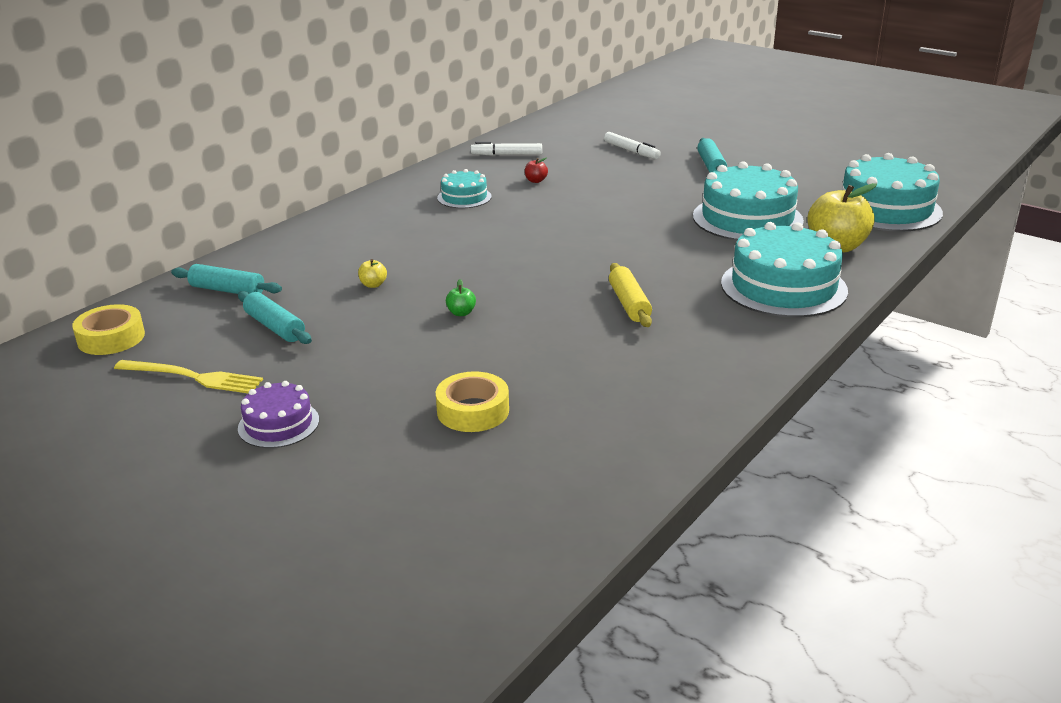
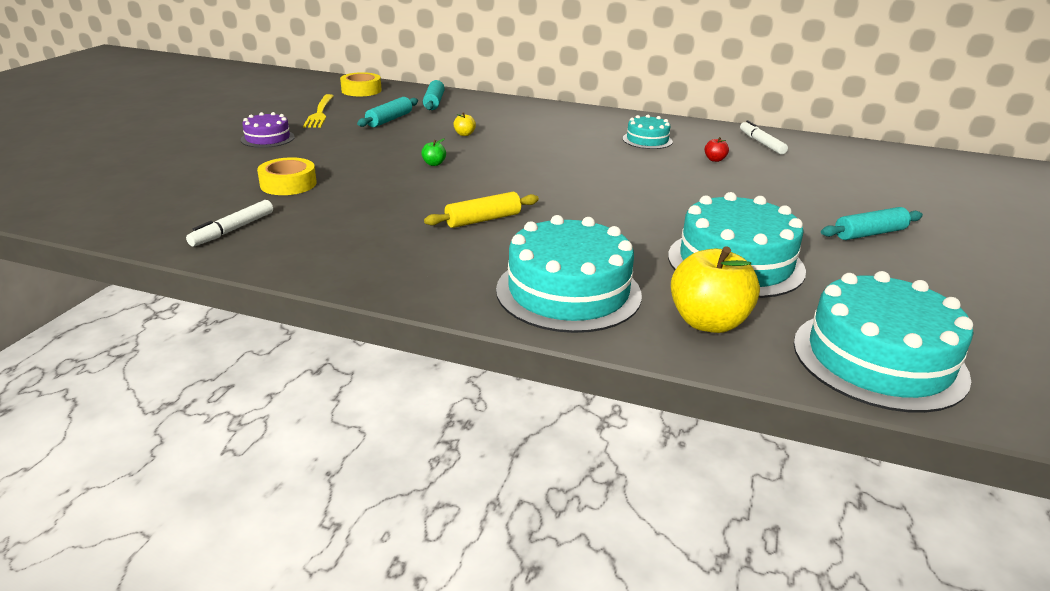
camera: 70 degrees right, 0 degrees up
white marker [604,132,661,159] -> white marker moved to [186,200,273,246]

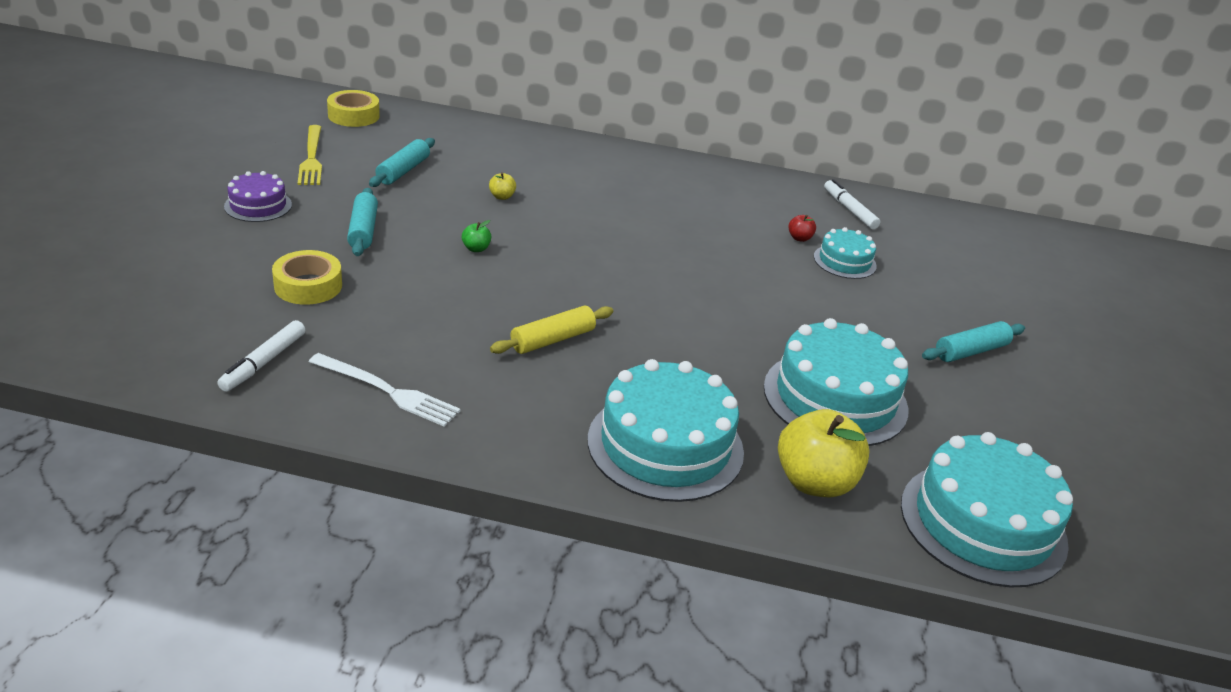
camera: 10 degrees left, 5 degrees up
turquoise rolling pin [423,80,445,110] -> turquoise rolling pin moved to [347,188,378,256]
turquoise cake [623,115,673,149] -> turquoise cake moved to [814,227,877,279]
none -> white fork [309,353,461,427]

